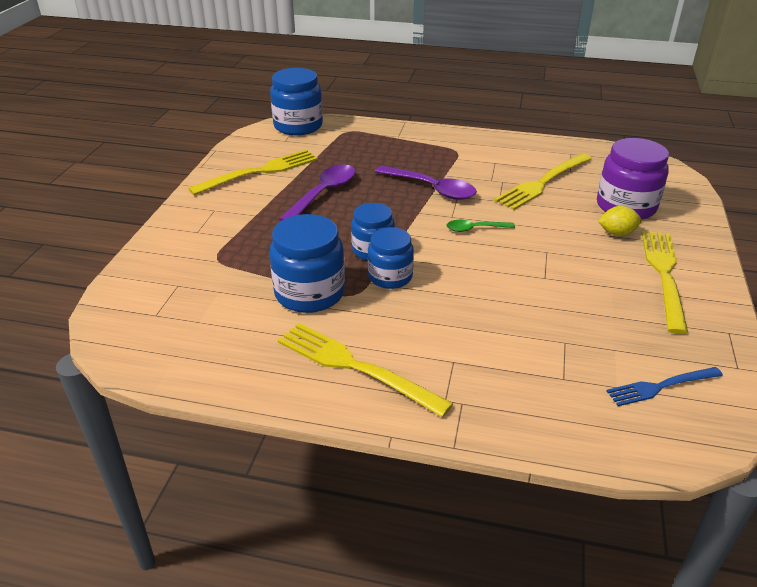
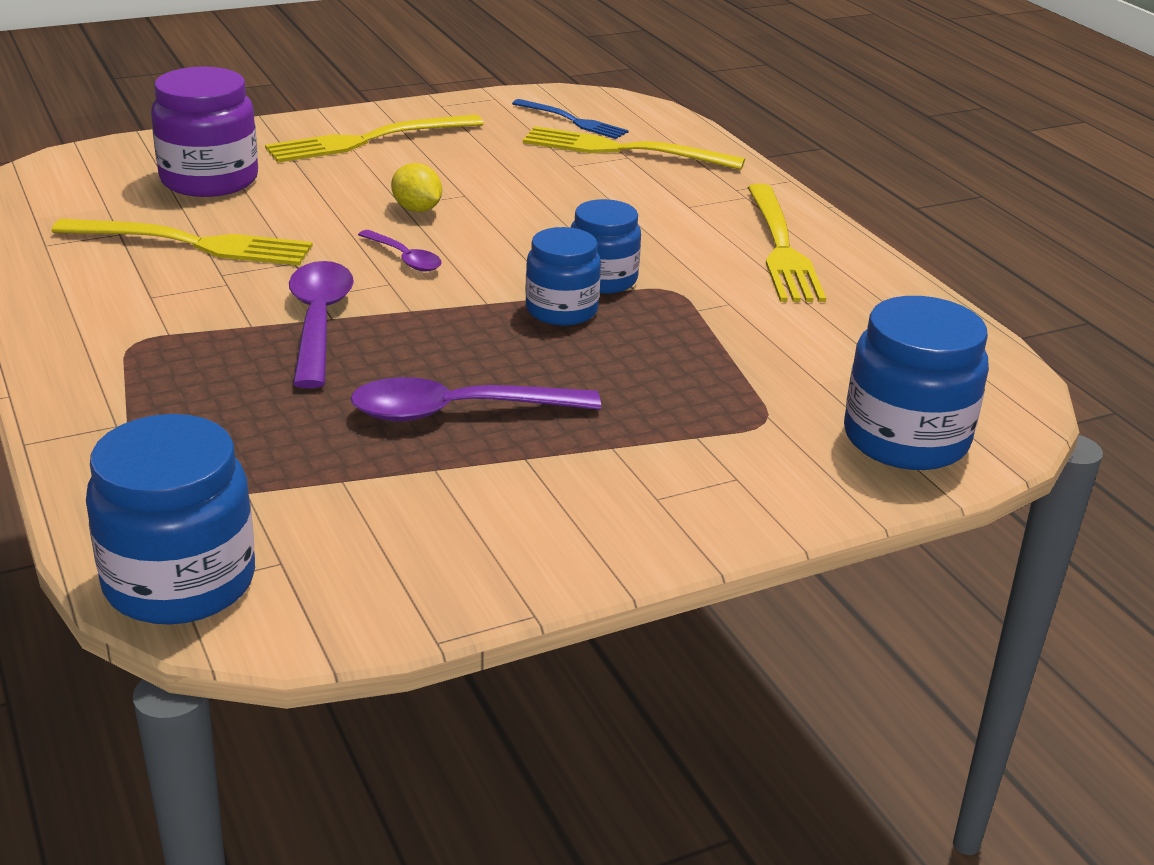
camera: 130 degrees left, 5 degrees down
yellow fork [188,150,318,195] -> yellow fork moved to [523,126,745,170]
blue jar [269,214,345,313] -> blue jar moved to [844,296,989,470]
green spoon [447,220,515,232] -> purple spoon [358,230,442,271]
yellow lemon [598,206,642,236] -> yellow lemon moved to [391,163,442,212]

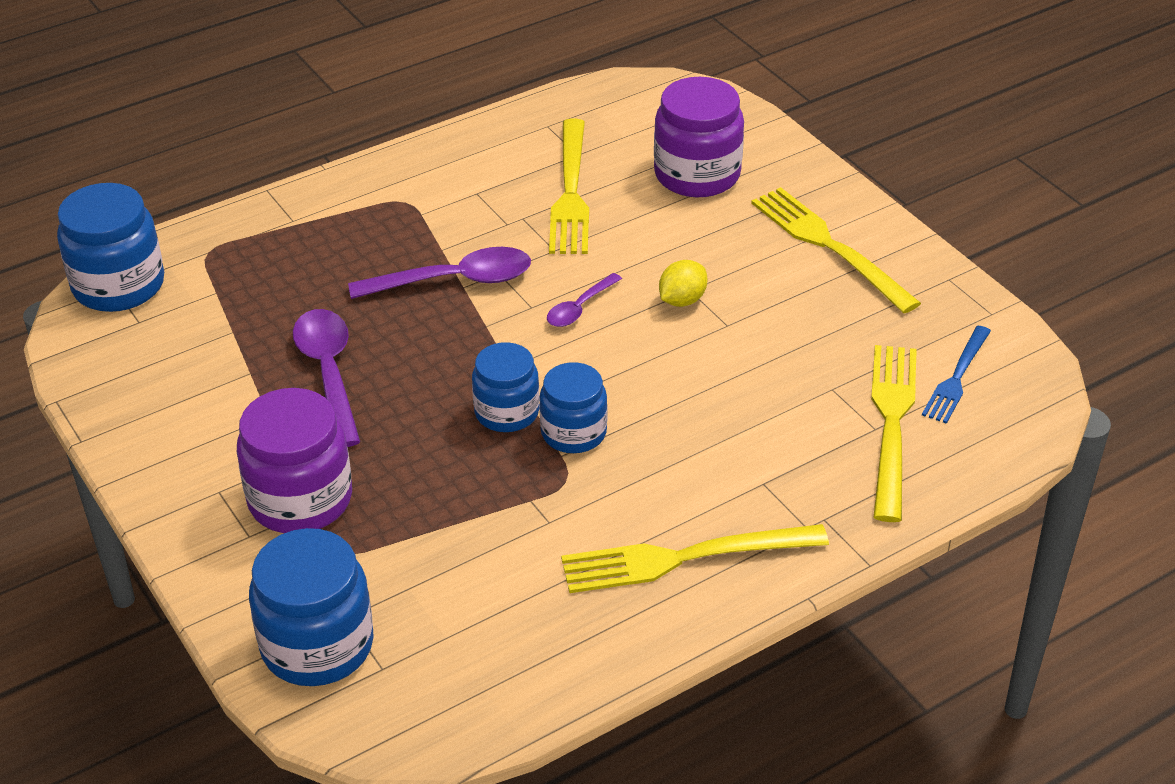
camera: 85 degrees right, 10 degrees up
none -> purple jar [237,388,352,533]

